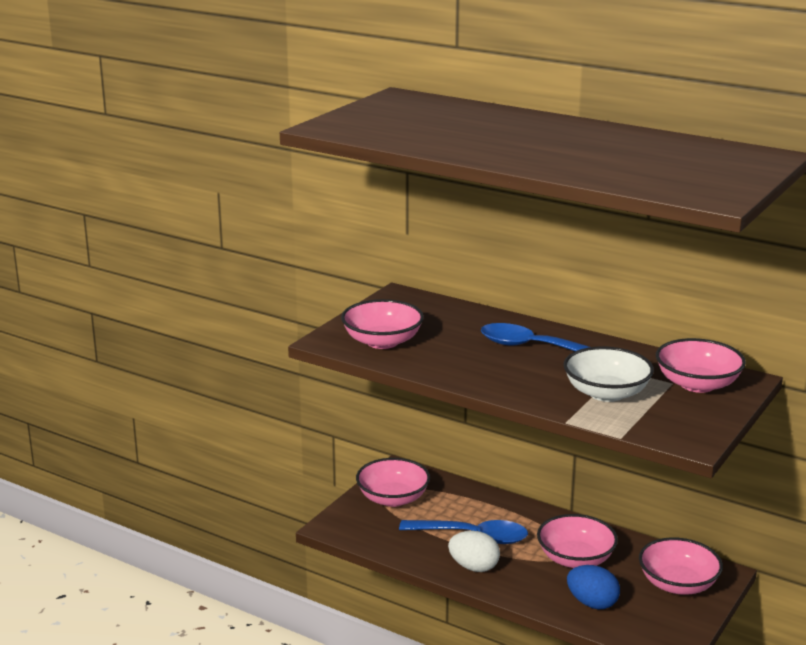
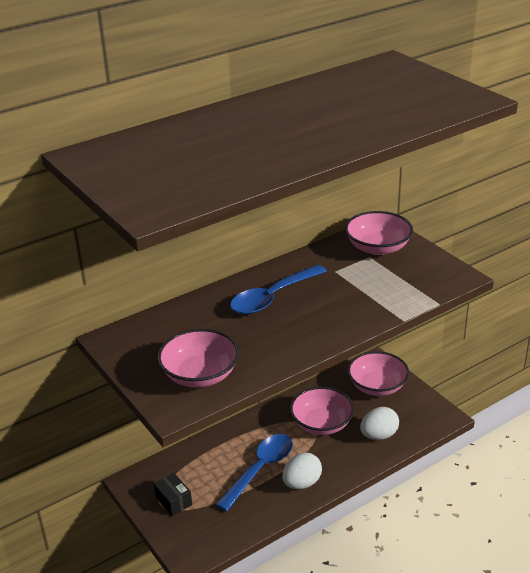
camera: 65 degrees left, 10 degrees up
pink bowl [356,458,430,507] -> black box [154,473,192,516]
white bowl [564,346,654,402] -> none
blue egg [567,565,620,610] -> white egg [360,407,399,440]

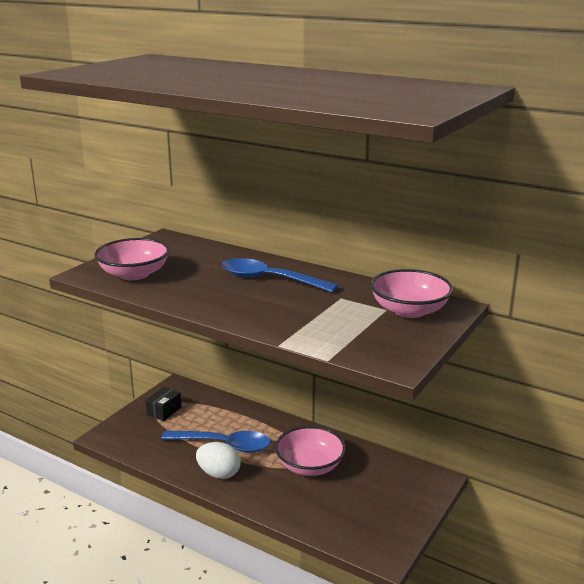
camera: 65 degrees right, 10 degrees down
pink bowl [348,351,409,396] -> none
white egg [360,407,399,440] -> none

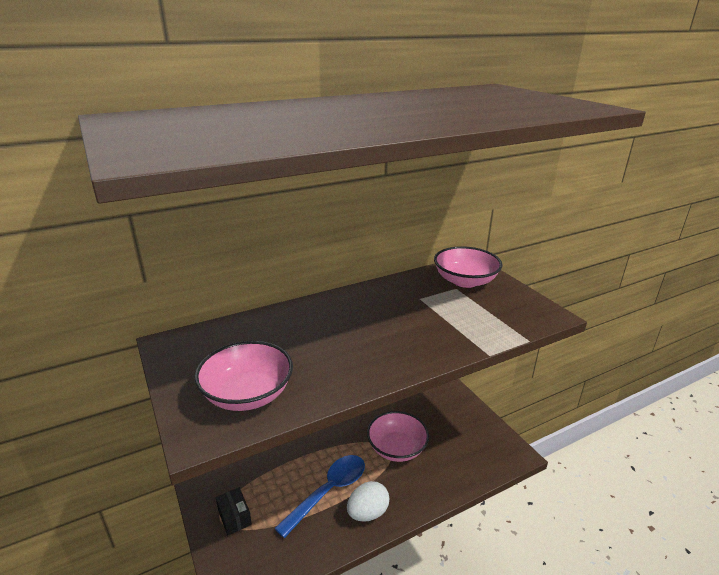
camera: 60 degrees left, 5 degrees up
blue spoon [221,258,338,293] -> none

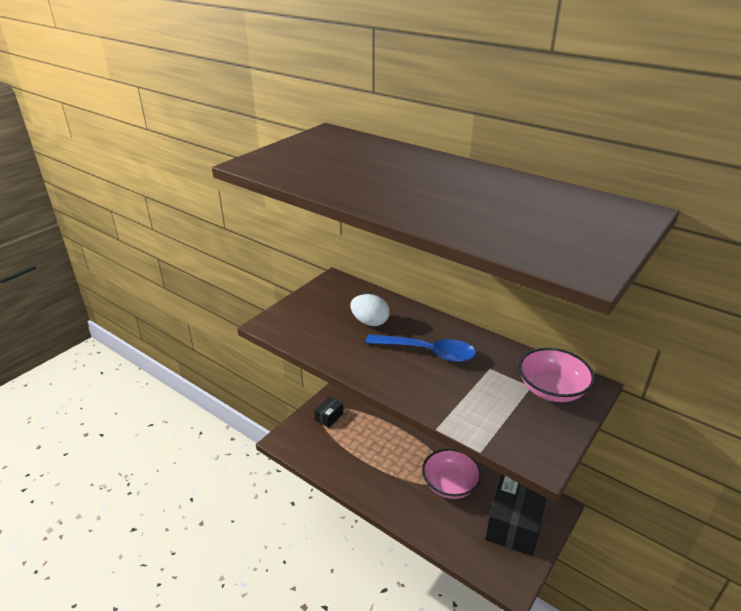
camera: 65 degrees right, 5 degrees up
pink bowl [194,341,293,411] -> none
blue spoon [274,455,365,538] -> blue spoon moved to [365,334,476,362]
white egg [347,481,389,522] -> white egg moved to [350,294,390,326]
none -> black box [485,475,546,556]

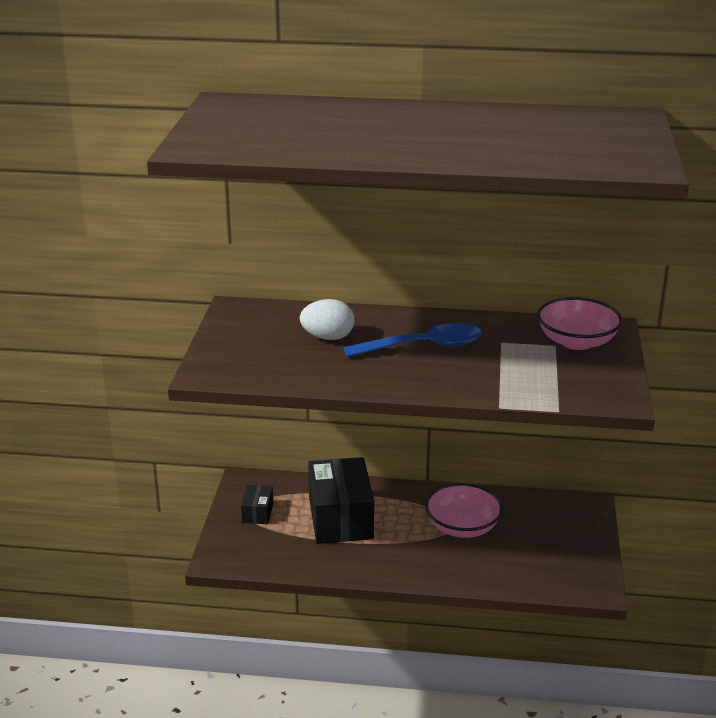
camera: 30 degrees left, 5 degrees down
black box [485,475,546,556] -> black box moved to [308,457,374,544]

